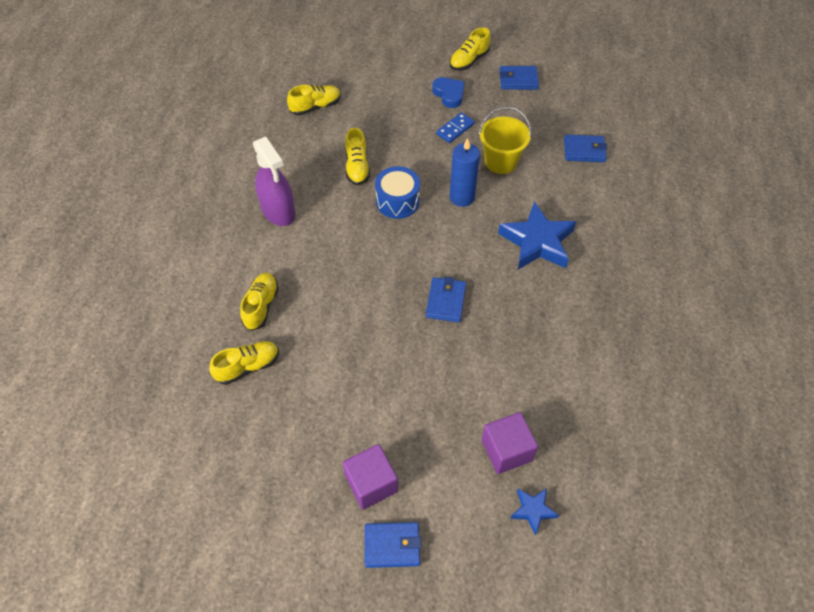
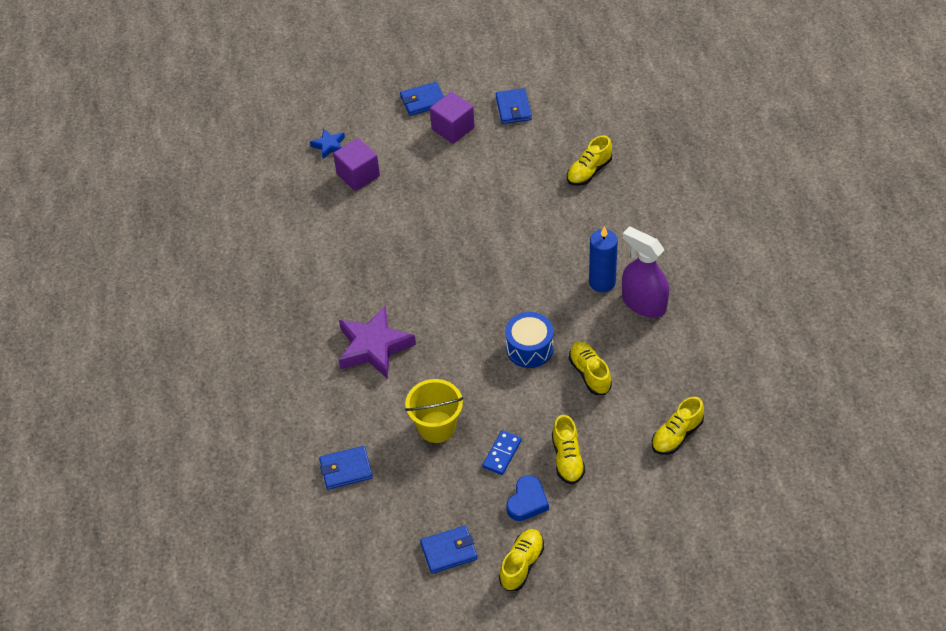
camera: 165 degrees right, 5 degrees down
yellow shoe [240,273,279,331] -> yellow shoe moved to [552,415,585,485]
blue wallet [426,277,466,323] -> blue wallet moved to [496,88,532,124]
blue heart [432,77,465,108] -> blue heart turned 105 degrees counterclockwise [507,475,549,521]
blue candle [450,138,480,207] -> blue candle moved to [589,226,618,293]
blue star [498,201,576,269] -> purple star [339,306,416,379]

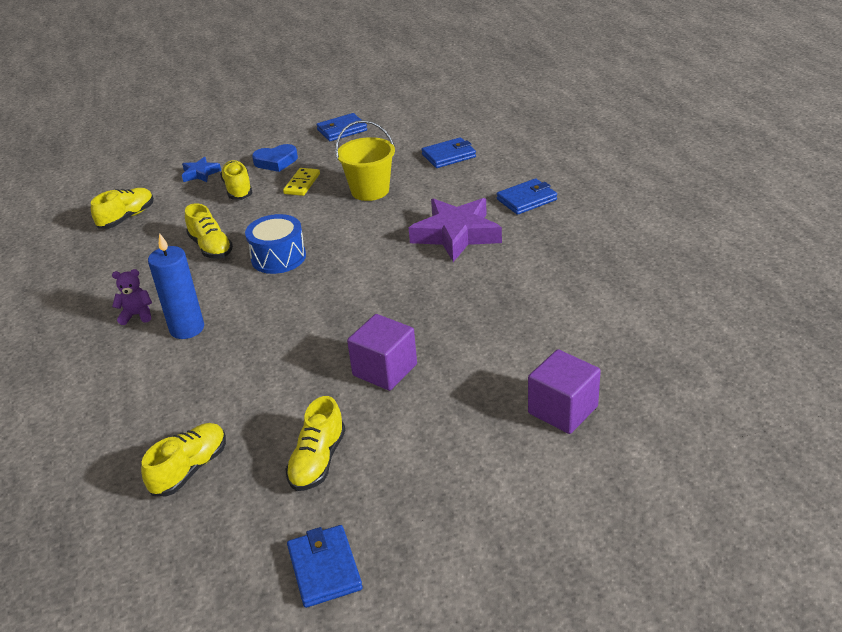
camera: 170 degrees right, 15 degrees down
blue star [310,128,345,159] -> blue star moved to [182,157,221,182]
blue wallet [400,82,444,116] -> blue wallet moved to [497,178,557,215]
purple cube [430,92,475,144] -> purple cube moved to [347,314,417,391]
blue domino [482,430,522,475] -> yellow domino [283,168,320,196]
yellow shoe [499,529,544,591] -> yellow shoe moved to [286,396,345,491]
blue heart [507,475,549,521] -> blue heart turned 120 degrees counterclockwise [252,144,298,172]
purple spray bottle [622,226,669,318] -> purple teddy bear [112,269,152,325]

